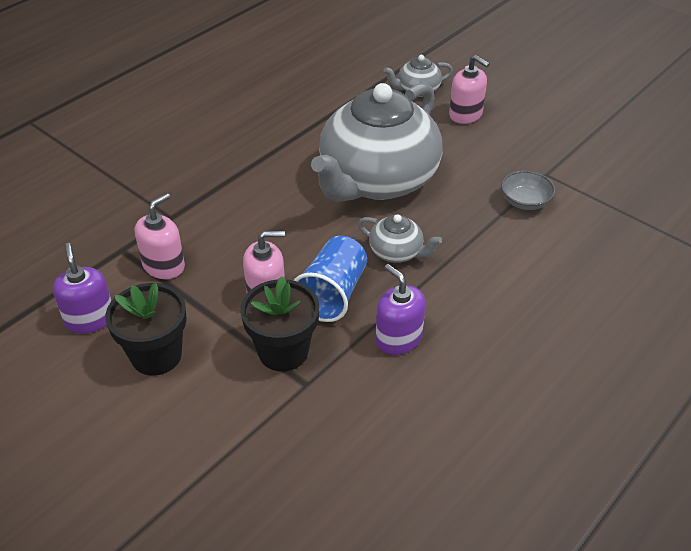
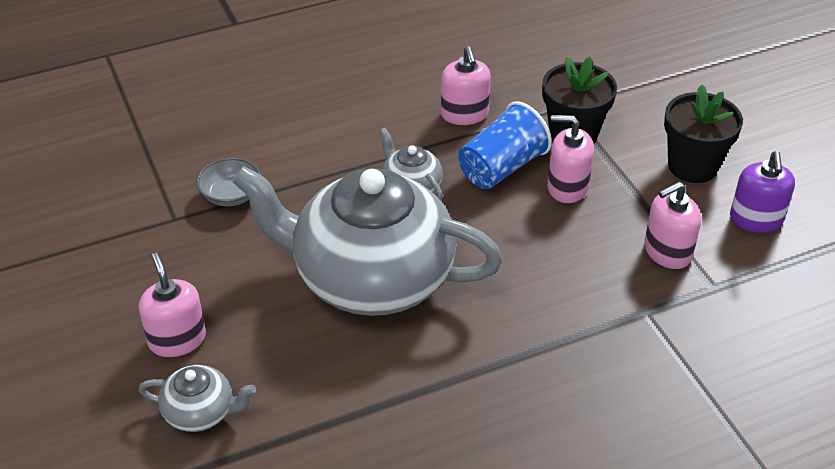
camera: 155 degrees left, 0 degrees up
grey teapot [311,83,443,202] -> grey teapot turned 135 degrees counterclockwise [232,166,503,316]
purple soap dispenser [376,264,426,355] -> pink soap dispenser [441,46,491,125]

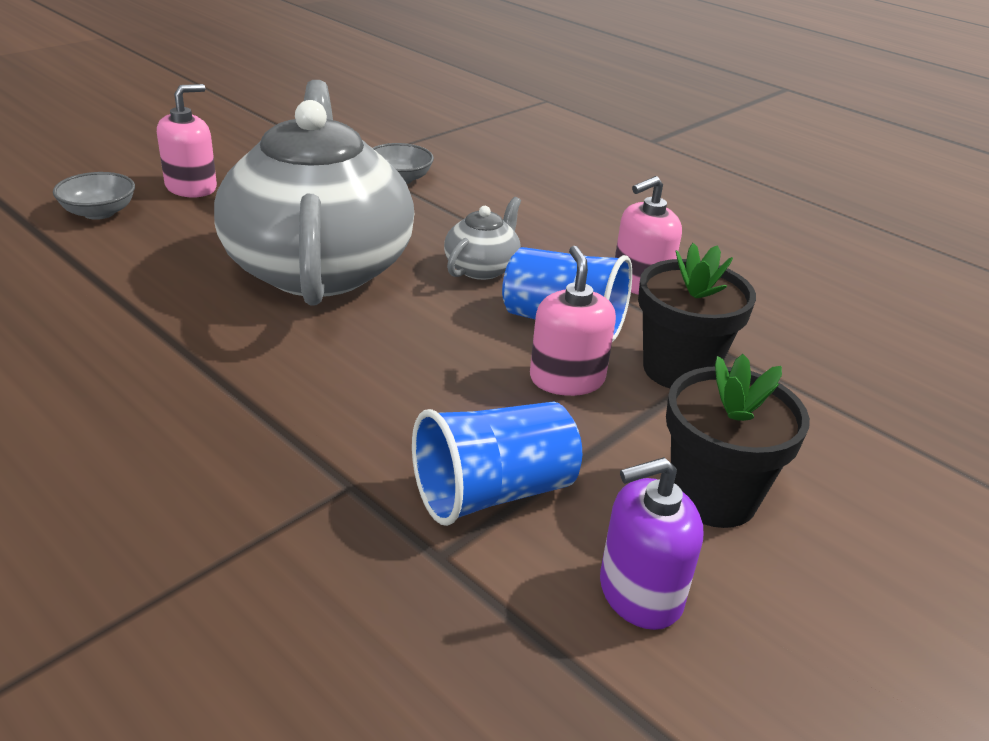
camera: 65 degrees right, 10 degrees down
grey teapot [139,365,256,432] -> grey bowl [53,172,135,220]
pink soap dispenser [644,182,701,269] -> blue cup [412,402,582,526]

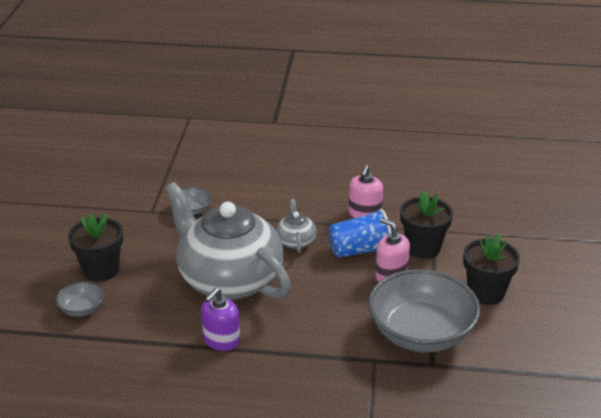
camera: 35 degrees left, 0 degrees up
pink soap dispenser [157,84,217,197] -> black flower pot [68,213,123,282]
blue cup [412,402,582,526] -> grey bowl [368,269,480,352]
purple soap dispenser [600,457,703,630] -> purple soap dispenser moved to [201,288,240,351]

